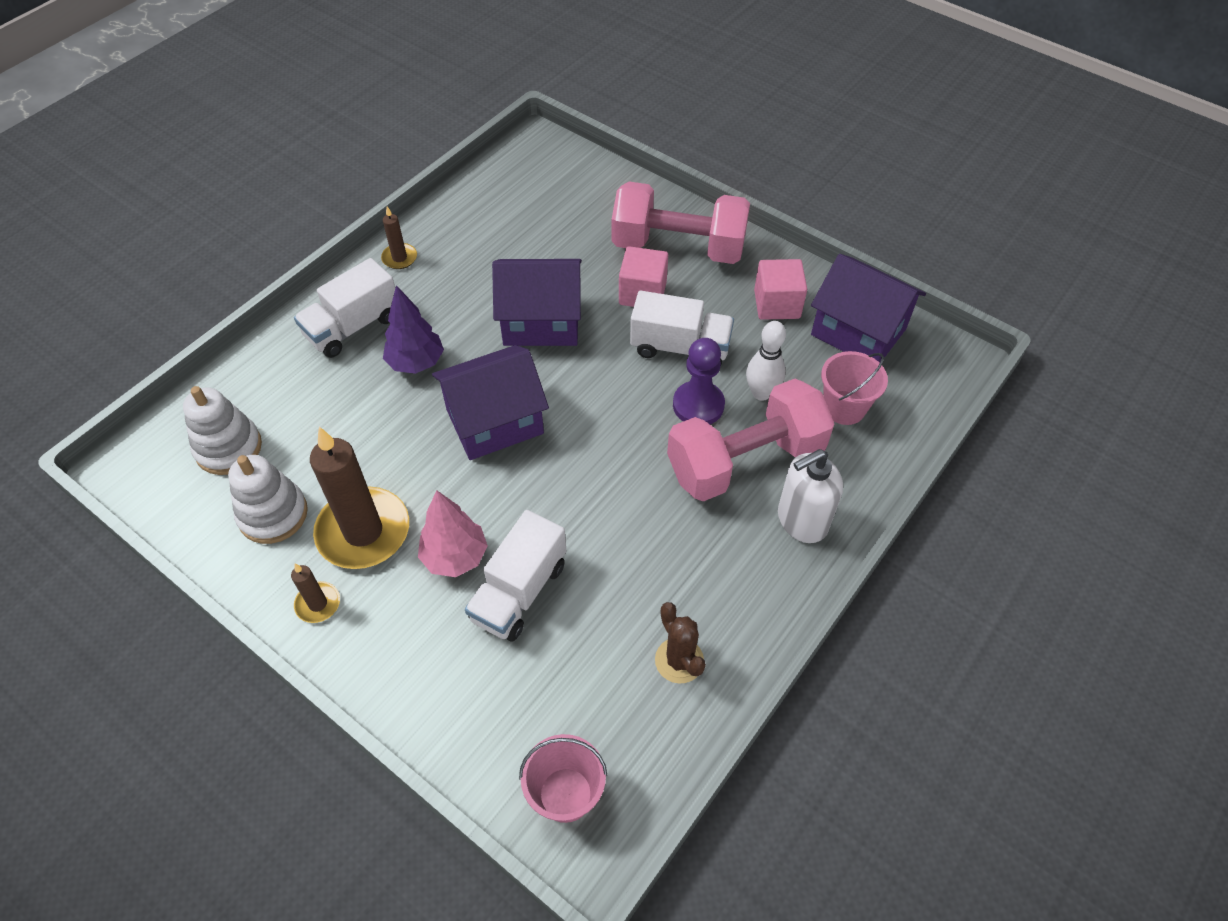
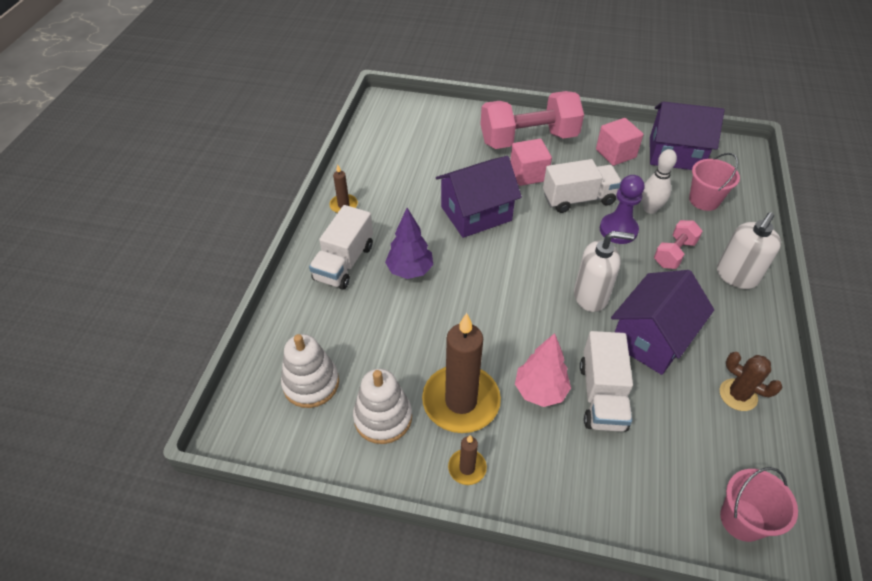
camera: 25 degrees left, 5 degrees down
purple house [432,345,549,460] -> purple house moved to [611,270,714,375]
pink dumbbell [667,379,834,502] -> pink dumbbell [654,220,703,269], size x0.49
none -> white soap dispenser [574,231,635,312]

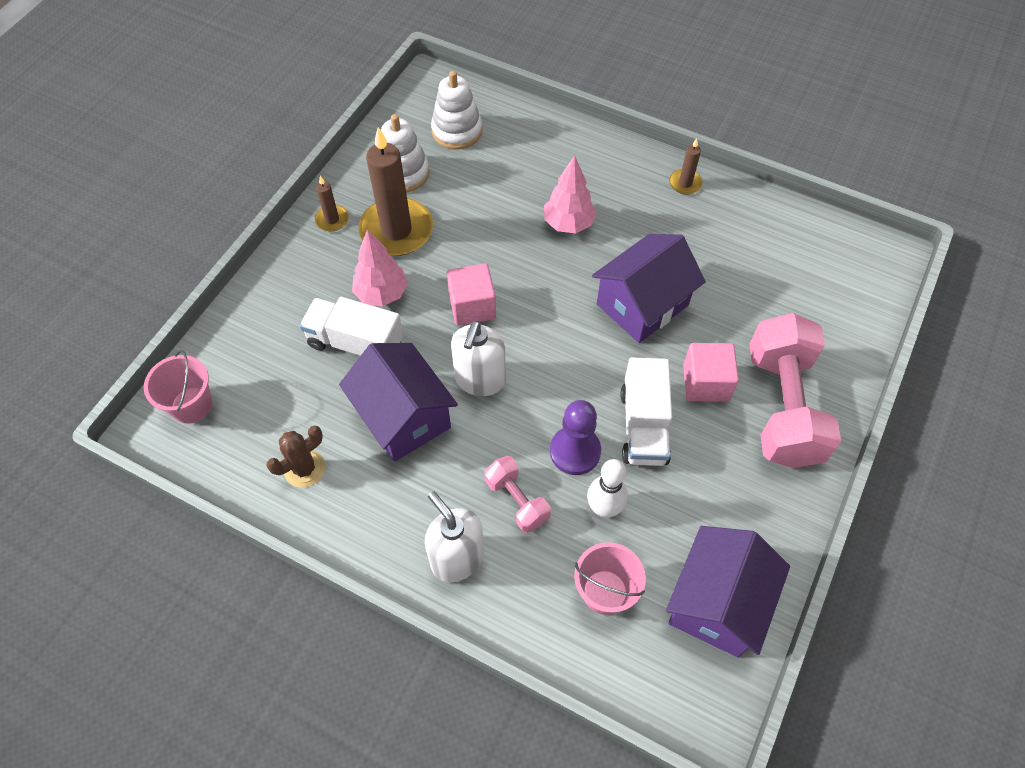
camera: 105 degrees right, 10 degrees up
white truck [309,205,373,290] -> none
purple tree [385,208,433,279] -> pink tree [544,155,597,233]
purple house [436,156,522,238] -> purple house turned 60 degrees clockwise [592,234,706,343]
pink cube [596,118,643,166] -> pink cube moved to [447,263,496,326]

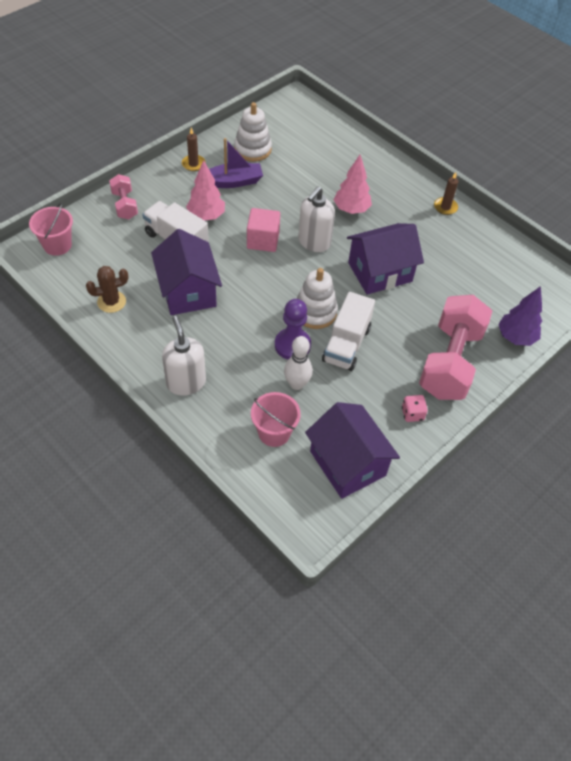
camera: 15 degrees right, 5 degrees down
brown candle [358,127,433,256] -> purple boat [209,138,263,188]
white stacking toy [431,71,482,149] -> white stacking toy moved to [296,268,338,329]
white soap dispenser [451,320,506,396] -> white soap dispenser moved to [298,187,335,252]
pink dumbbell [484,456,551,533] -> pink dumbbell moved to [109,174,138,219]
purple house [666,526,790,657] -> purple house turned 75 degrees counterclockwise [305,402,400,499]
pink cube [683,343,739,402] -> none
none -> pink dice [402,395,428,422]
none -> purple tree [498,286,542,346]

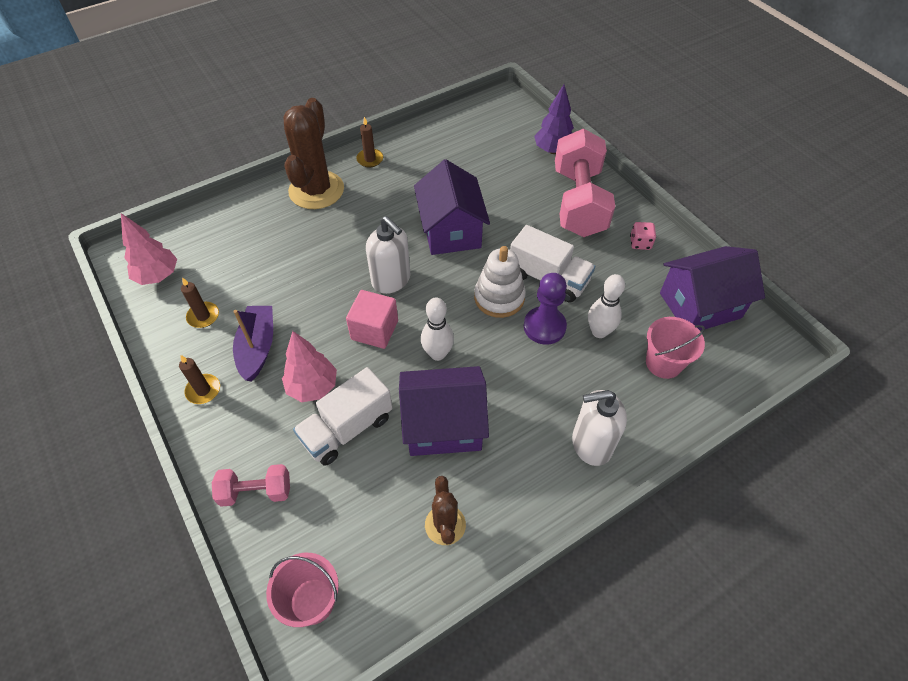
camera: 75 degrees left, 0 degrees up
white stacking toy [234,102,272,162] -> brown candle [181,277,219,328]
pink tree [334,155,372,214] -> pink tree moved to [121,213,177,285]
pink dumbbell [419,295,492,400] -> pink dumbbell turned 60 degrees clockwise [555,129,615,237]
none -> brown cactus [283,98,344,209]
none -> white bowling pin [421,297,454,361]

